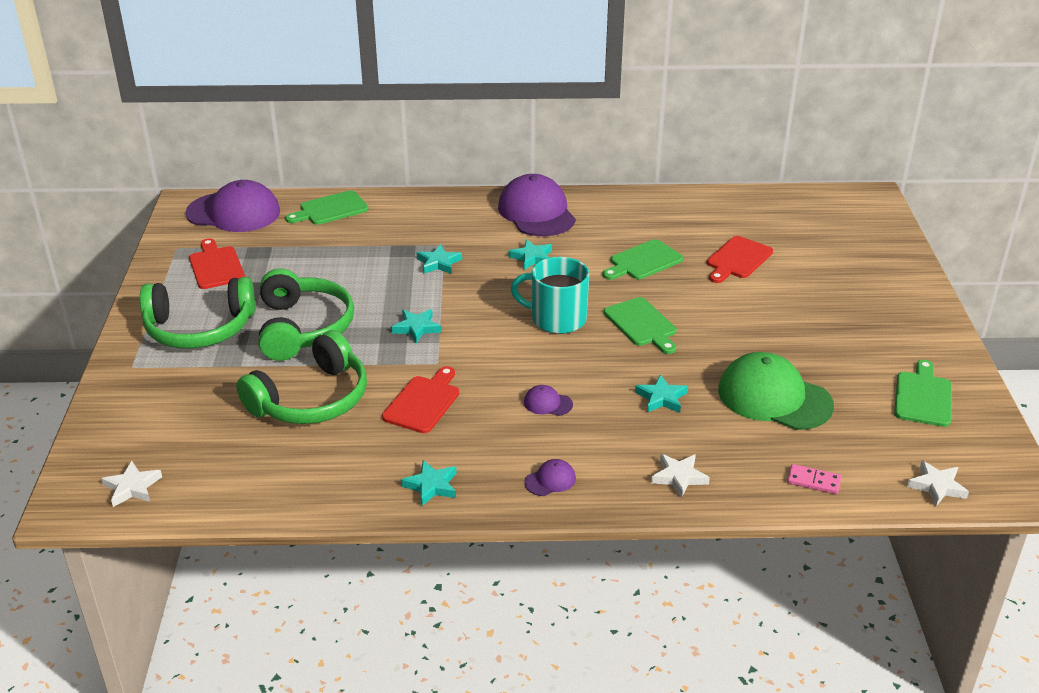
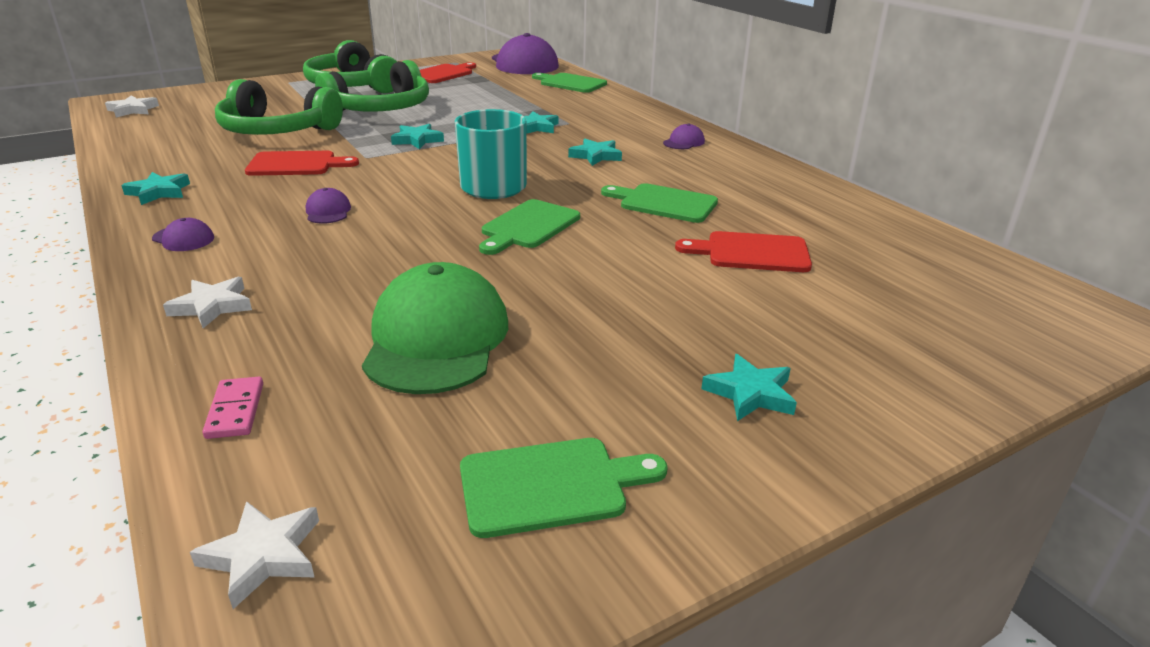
camera: 60 degrees right, 5 degrees down
purple cap [498,174,576,236] -> purple cap [663,123,705,149], size x0.42
turquoise star [635,374,688,413] -> turquoise star moved to [701,354,797,421]

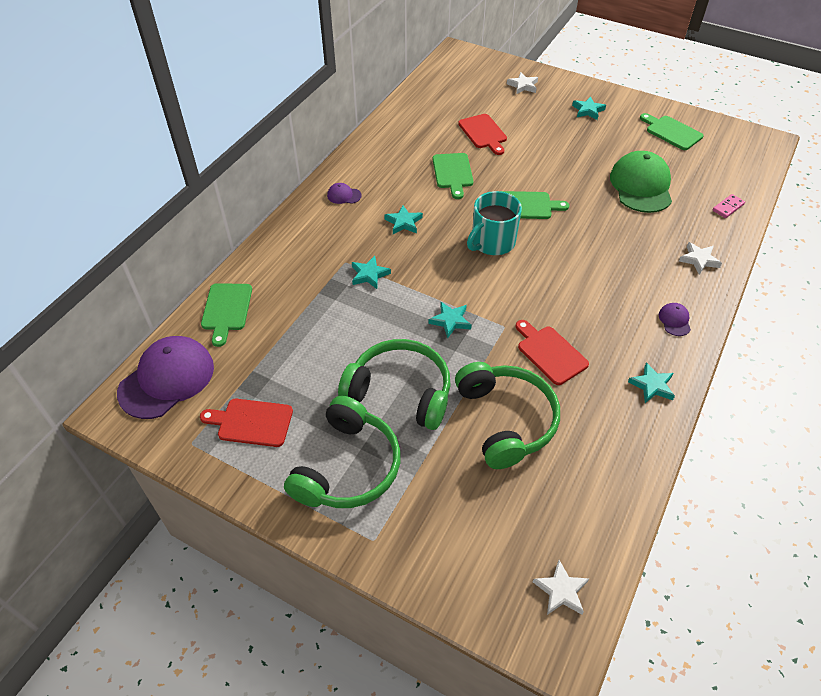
camera: 120 degrees left, 20 degrees up
white star [190,501,319,609] -> white star moved to [507,72,538,94]
purple cap [306,188,351,224] -> none
green cap [362,262,508,394] -> green cap turned 120 degrees clockwise [610,151,672,213]

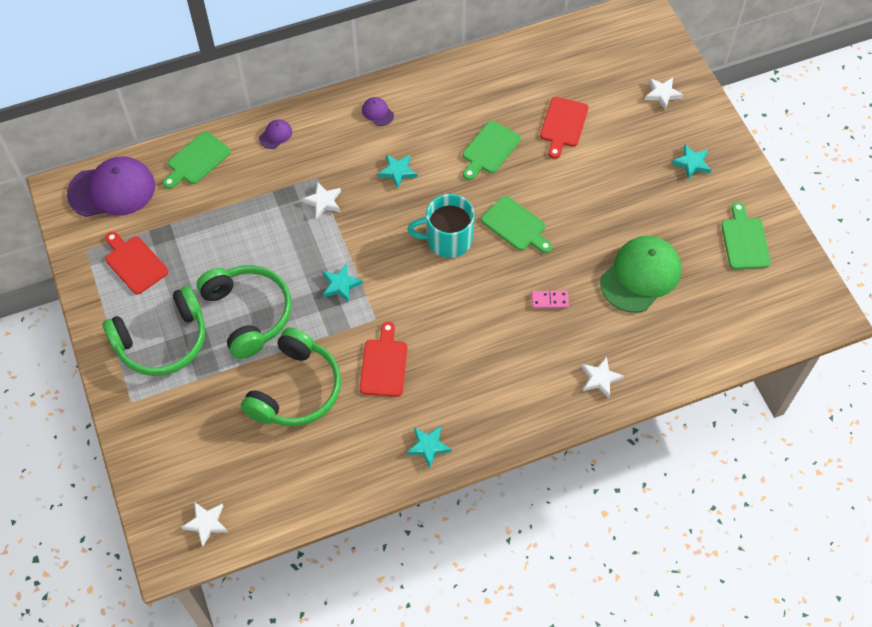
camera: 40 degrees right, 10 degrees up
turquoise star [352,256,391,289] -> white star [302,182,341,219]
purple cap [659,303,691,336] -> purple cap moved to [259,119,292,149]
pink domino [712,194,745,218] -> pink domino moved to [531,291,569,308]

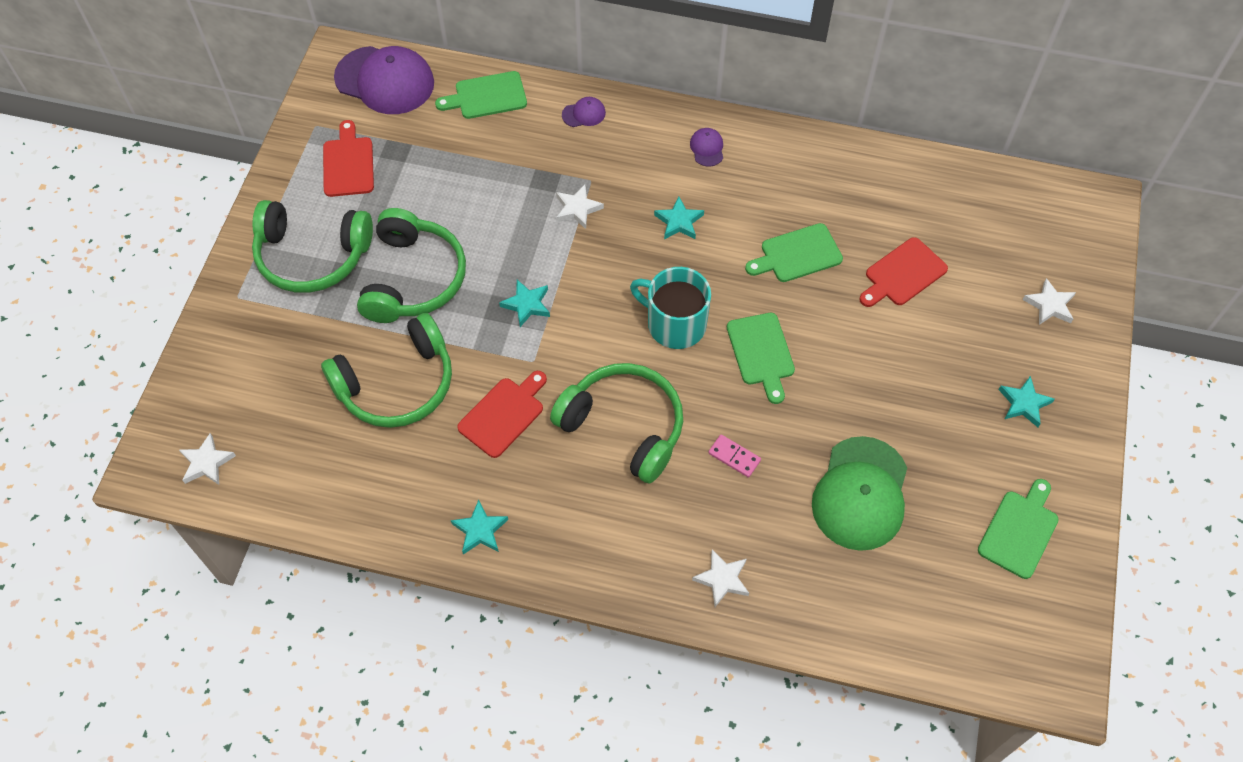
camera: 35 degrees right, 0 degrees up
green cap [600,236,681,313] -> green cap turned 120 degrees clockwise [812,436,907,551]
none -> green headphones [550,363,683,484]

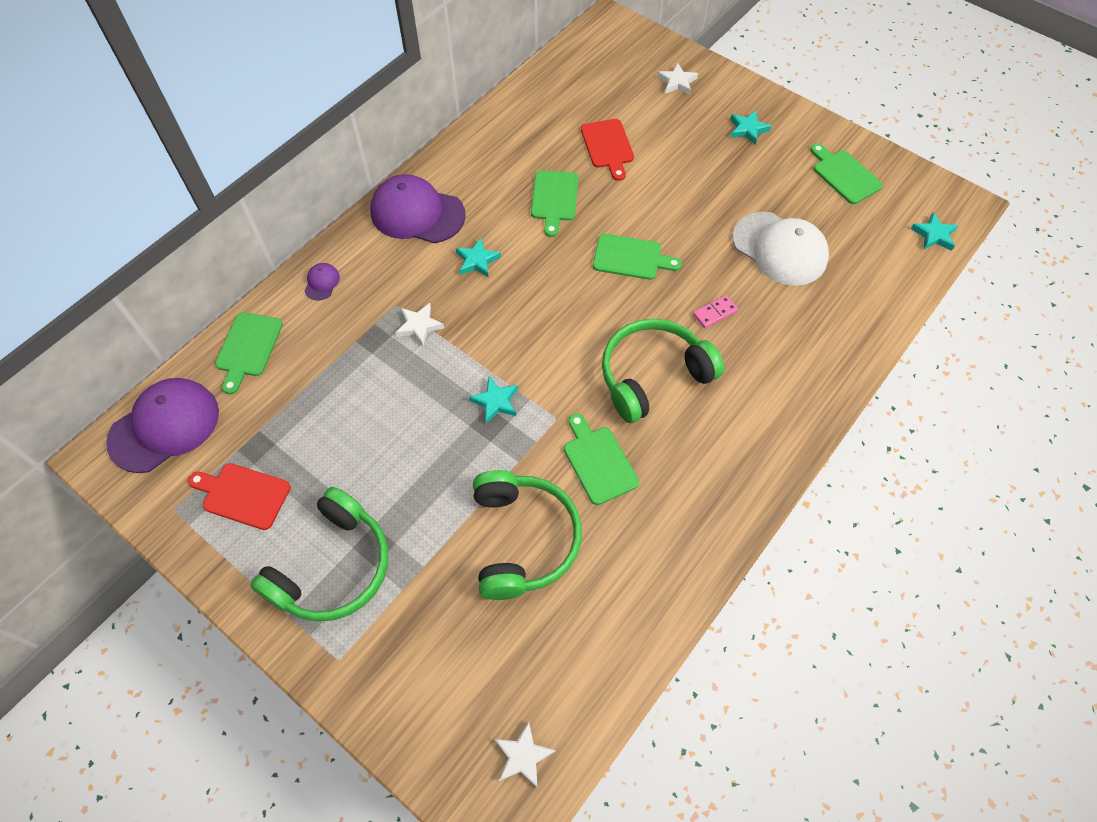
camera: 65 degrees left, 0 degrees up
green headphones [357,208,466,323] -> none
turquoise star [451,500,508,554] -> turquoise star moved to [911,212,959,251]
red cutting board [457,371,547,458] -> green cutting board [564,413,639,505]
turquoise mug [630,267,711,349] -> none
purple cap [690,128,723,166] -> purple cap [370,174,465,243], size x2.35
white star [692,549,749,607] -> none
green cap [812,436,907,551] -> white cap [733,212,829,286]

